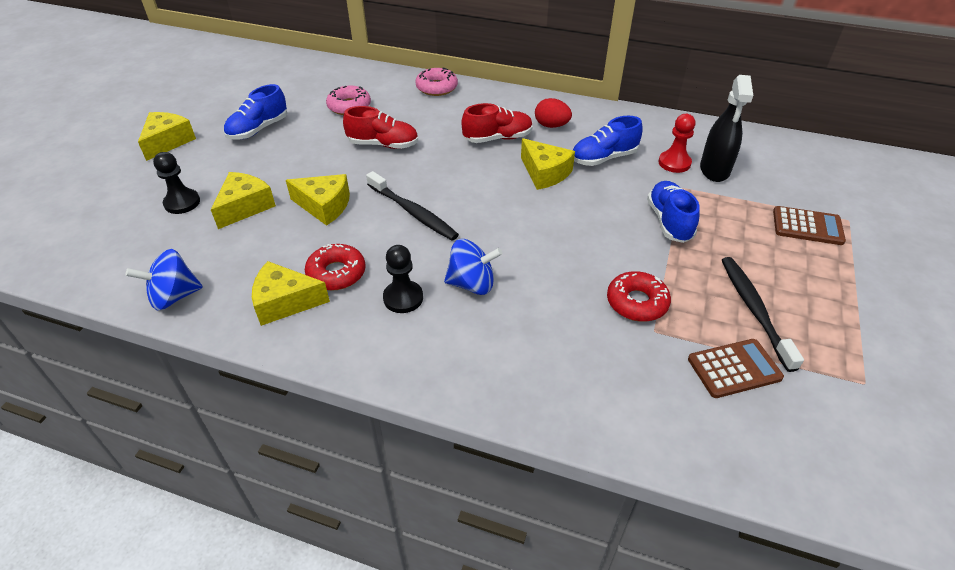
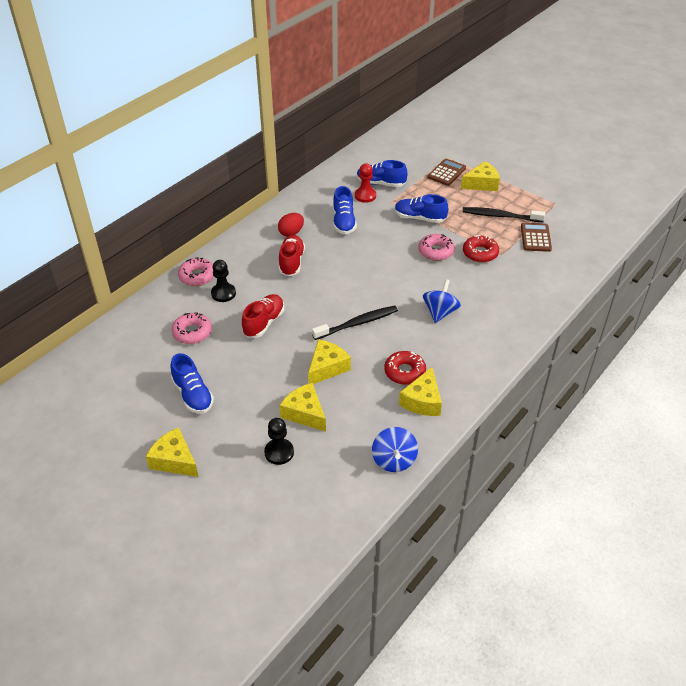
camera: 70 degrees left, 0 degrees up
black pawn [383,245,423,313] -> black pawn moved to [211,260,236,302]
yellow cheese [521,138,575,190] -> yellow cheese moved to [461,161,500,191]
black spray bottle [700,75,753,182] -> blue shoe [357,160,407,187]
none -> pink donut [418,234,455,261]

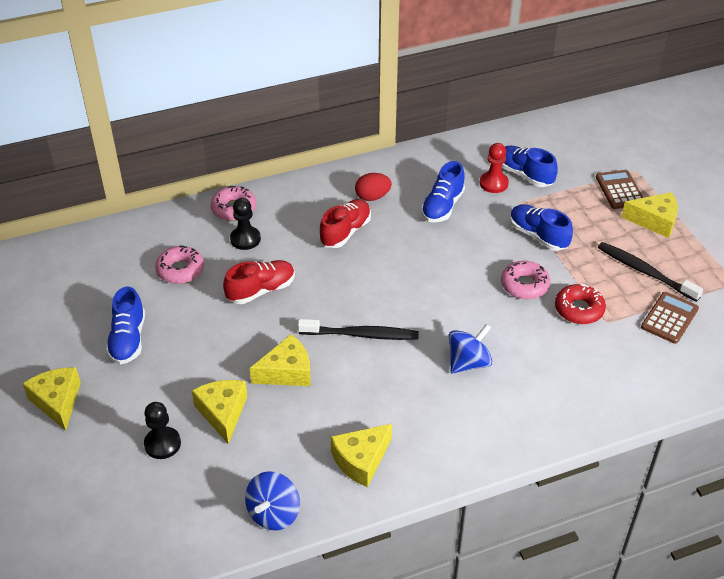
camera: 30 degrees right, 0 degrees up
red donut [384,351,426,385] -> none
brown calculator [427,159,466,186] -> brown calculator turned 75 degrees counterclockwise [596,170,643,209]

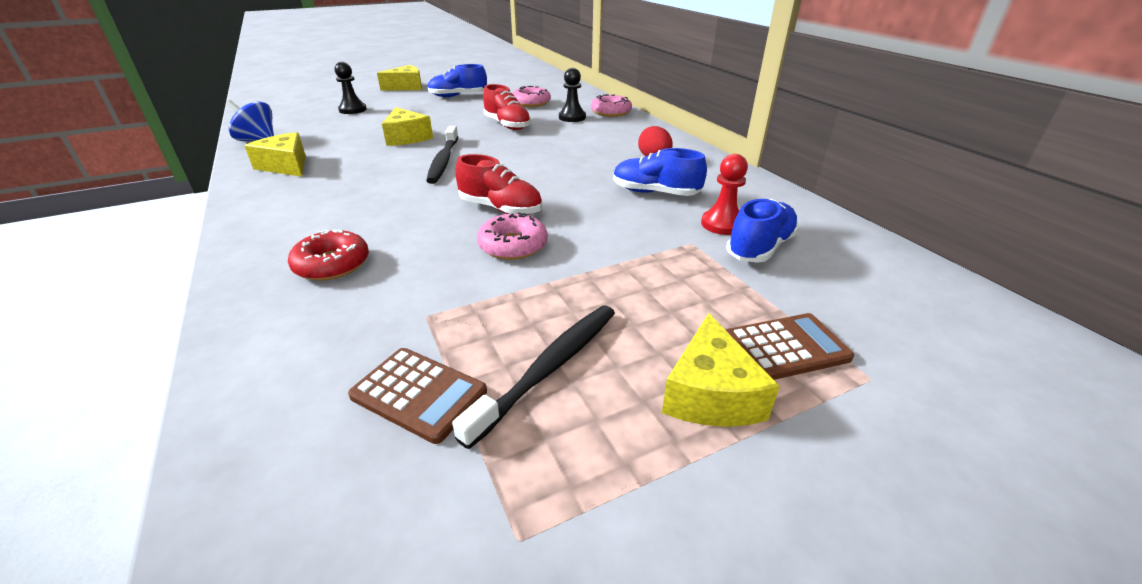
camera: 85 degrees right, 10 degrees down
yellow cheese [191,380,247,444] -> none
red shoe [319,199,371,248] -> red shoe moved to [455,154,542,215]
blue spinning top [449,324,492,373] -> none
blue shoe [510,204,573,251] -> none
red donut [555,284,606,324] -> red donut moved to [288,230,369,281]

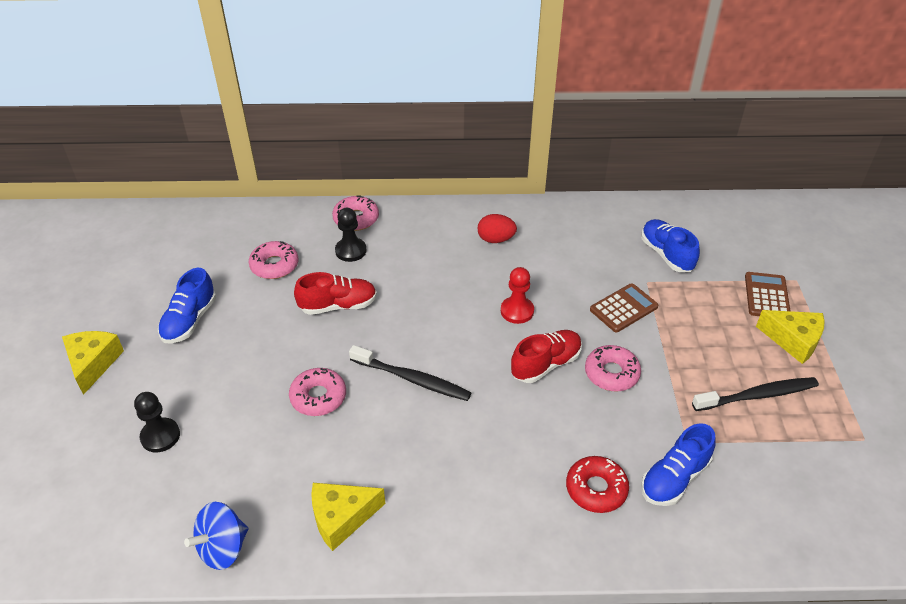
camera: 65 degrees left, 10 degrees up
brown calculator [348,348,487,444] -> brown calculator moved to [590,283,658,332]
yellow cheese [382,107,433,146] -> pink donut [289,368,346,416]
black toothbrush [452,305,615,449] -> black toothbrush turned 105 degrees clockwise [692,377,819,411]
blue shoe [614,148,707,196] -> blue shoe moved to [641,423,716,506]
red pawn [701,154,748,235] -> red pawn moved to [501,267,534,324]

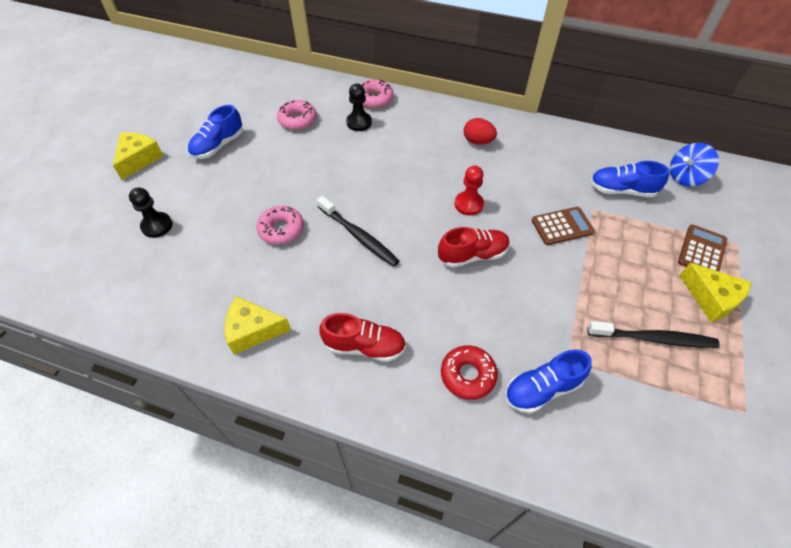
camera: 20 degrees right, 10 degrees up
blue spinning top [184,502,248,570] -> blue spinning top moved to [670,143,719,187]
red shoe [294,272,377,315] -> red shoe moved to [319,313,406,362]
pink donut [585,345,641,391] -> none
blue shoe [641,219,700,272] -> blue shoe turned 75 degrees counterclockwise [590,161,670,197]

